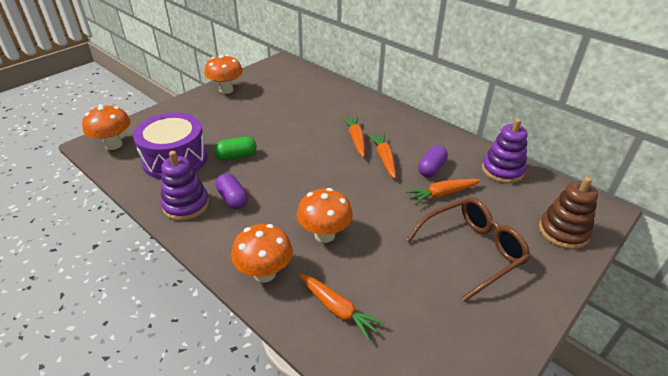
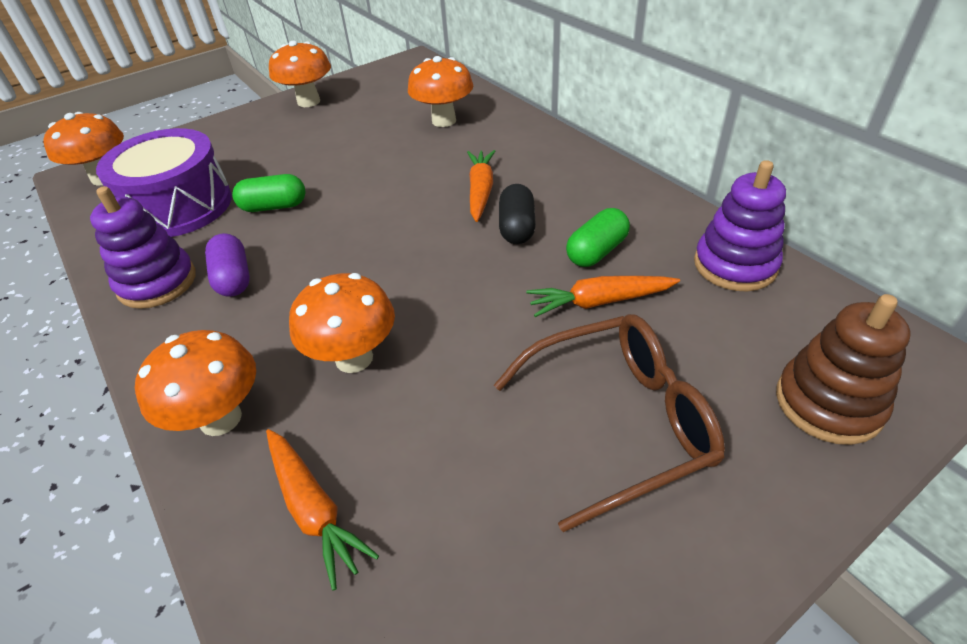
camera: 15 degrees right, 5 degrees up
orange carrot [368,133,396,179] -> black capsule [499,184,536,244]
purple capsule [418,145,448,177] -> green capsule [566,208,630,267]
none -> orange mushroom [408,56,473,127]

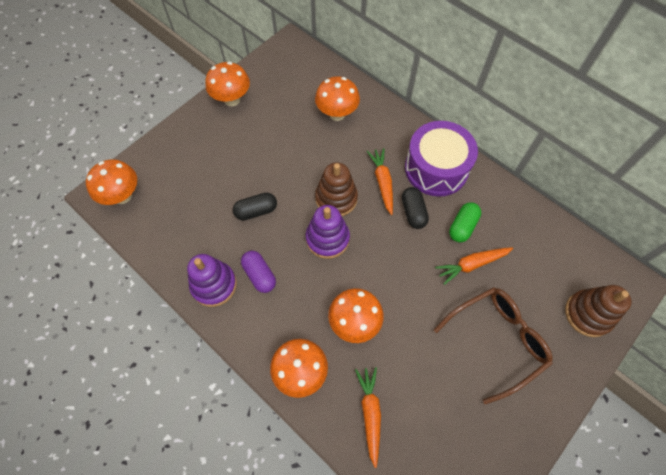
camera: 15 degrees left, 20 degrees up
purple drum [96,128,232,237] -> purple drum moved to [405,121,478,197]
green capsule [232,174,306,212] -> black capsule [233,192,277,220]
orange carrot [266,429,379,591] -> orange carrot turned 135 degrees counterclockwise [355,367,381,468]
purple stacking toy [694,160,786,291] -> purple stacking toy moved to [306,205,350,259]
none -> brown stacking toy [315,162,358,216]

